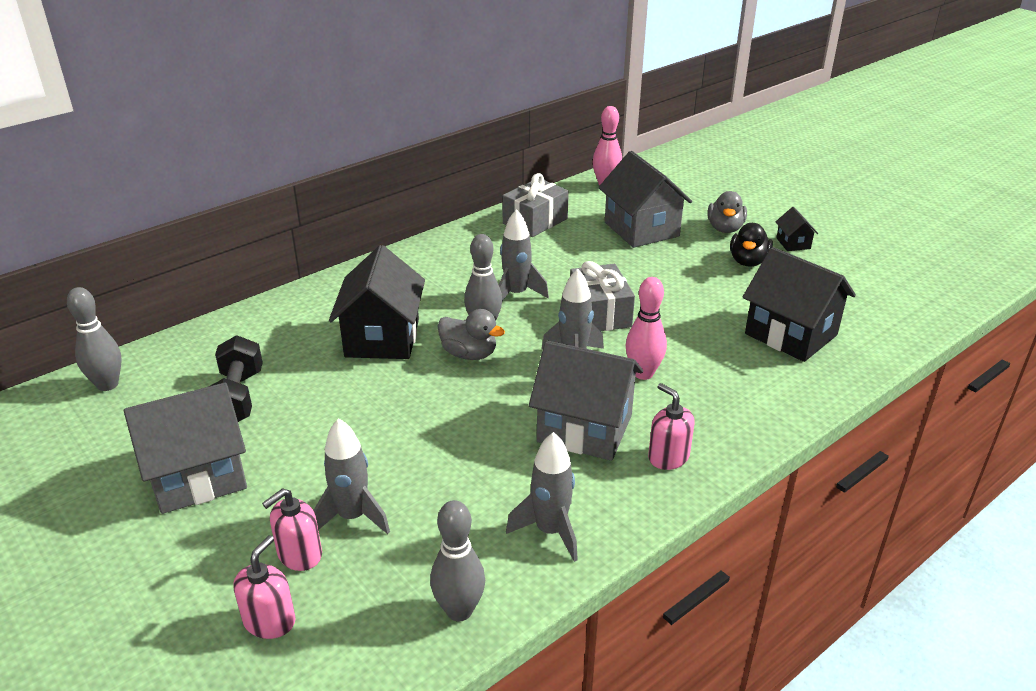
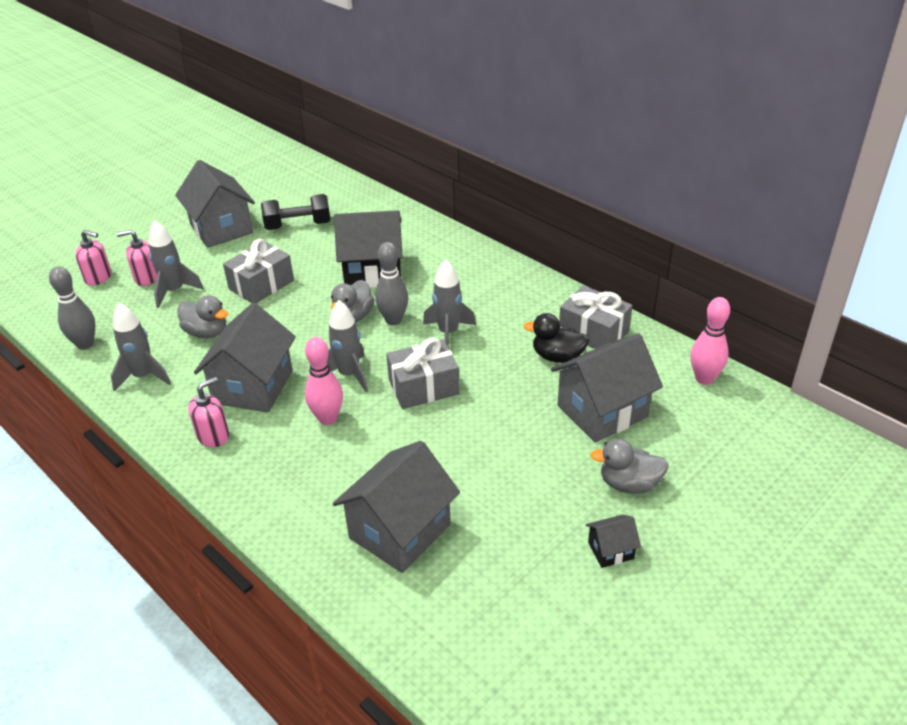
camera: 85 degrees right, 5 degrees up
grey bowling pin [67,287,122,391] -> none
pink soap dispenser [262,488,322,571] -> pink soap dispenser turned 45 degrees counterclockwise [117,230,157,286]
black duck [730,223,773,266] -> black duck moved to [523,313,590,363]
black house [743,247,856,362] -> grey house [333,441,460,573]
none -> grey duck [177,295,228,338]
none -> grey gift [223,239,294,303]

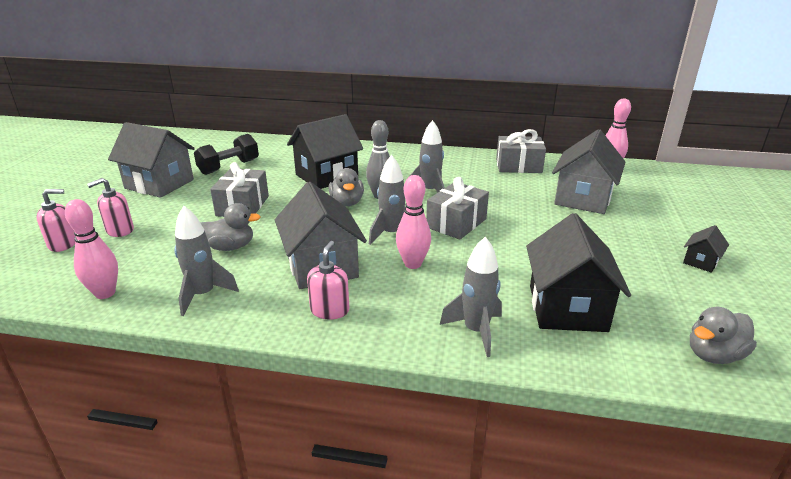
camera: 35 degrees left, 10 degrees down
grey bowling pin [49,266,95,350] -> pink bowling pin [65,199,118,299]
grey rocket [149,220,204,308] -> grey rocket moved to [440,237,502,357]
grey house [333,441,460,573] -> black house [526,213,631,332]
black duck [523,313,590,363] -> none
grey duck [590,439,669,494] -> grey duck moved to [690,307,757,364]

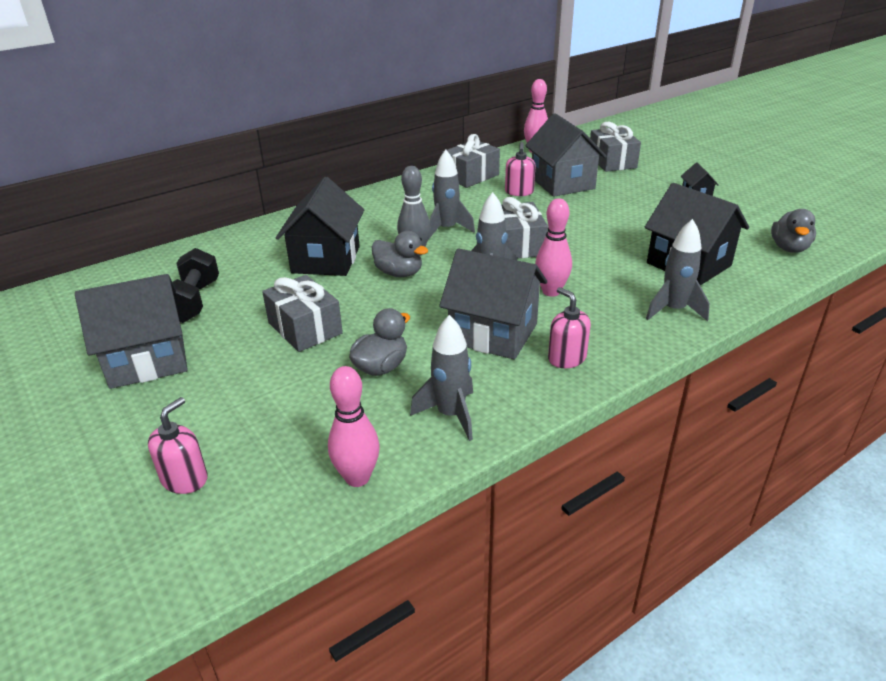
camera: 45 degrees left, 5 degrees up
pink soap dispenser [87,178,134,237] -> pink soap dispenser moved to [505,142,535,196]
none -> grey gift [590,122,641,172]

